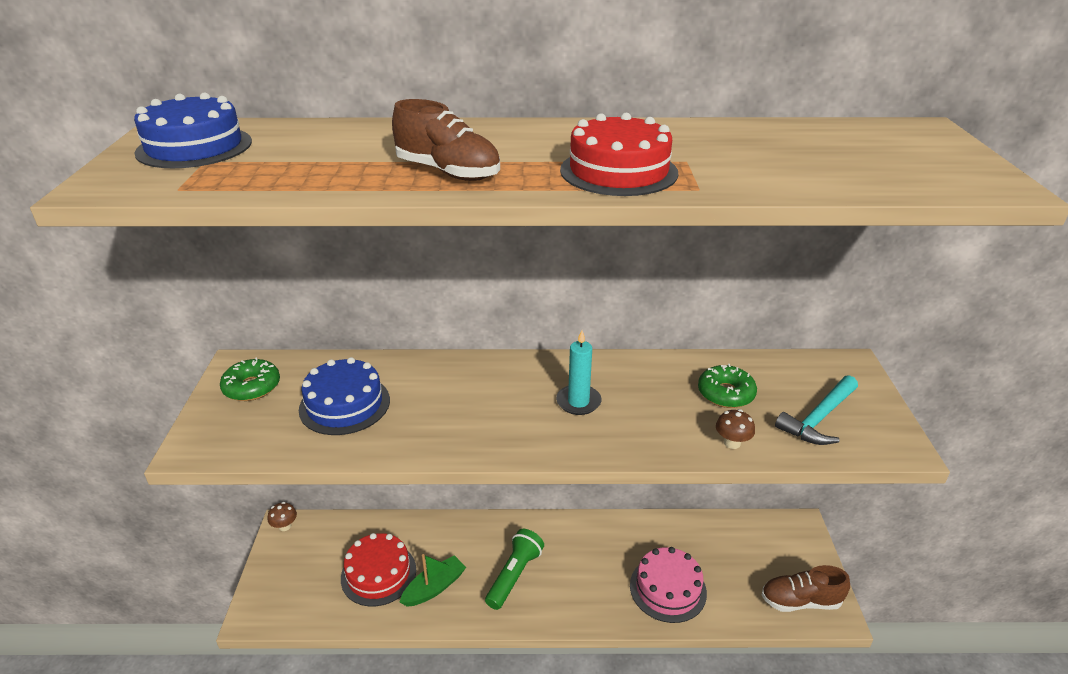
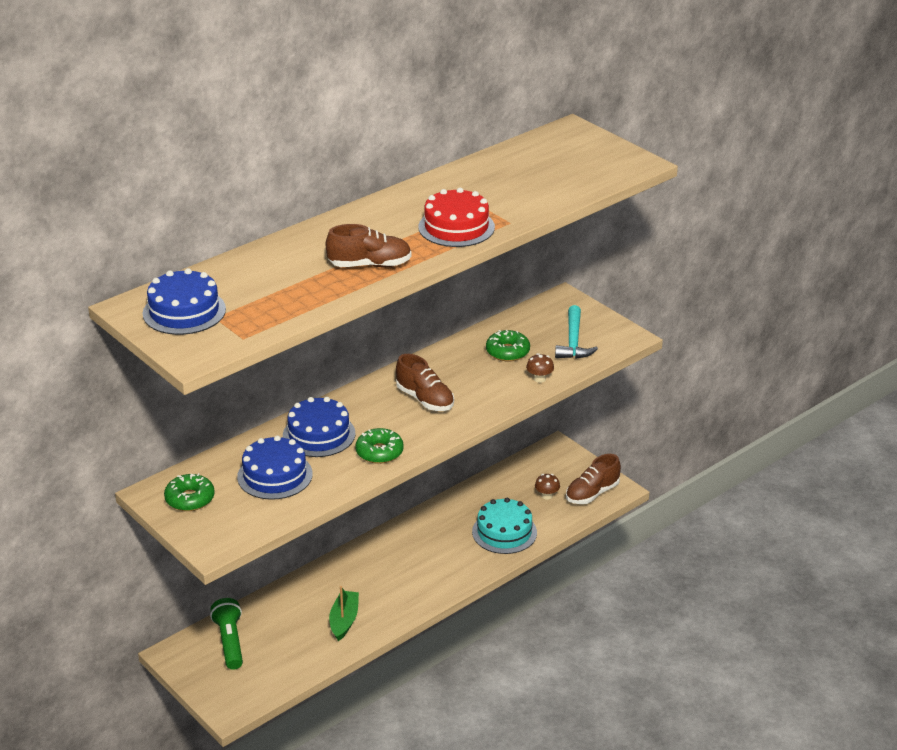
camera: 40 degrees left, 0 degrees up
brown mushroom [268,502,297,531] -> brown mushroom moved to [535,474,560,500]
red cake [341,533,416,606] -> none
green flashlight [485,529,544,610] -> green flashlight moved to [210,598,243,670]
turquoise candle [556,330,602,415] -> brown shoe [396,354,454,411]
pink cake [630,547,707,623] -> turquoise cake [472,498,537,554]
none -> blue cake [283,397,356,457]
none -> green donut [355,428,404,464]

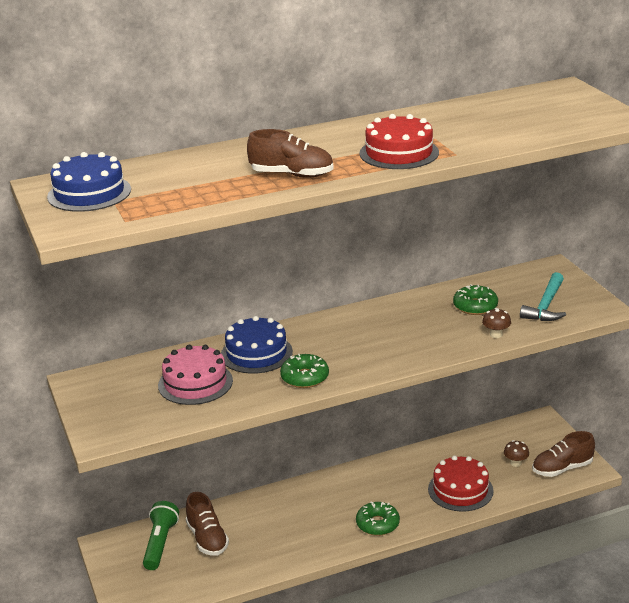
camera: 20 degrees right, 5 degrees down
green donut [164,473,215,511] -> green donut moved to [356,502,400,536]
blue cake [237,435,313,500] -> pink cake [158,345,233,405]
green boat [329,586,359,641] -> none
brown shoe [396,354,454,411] -> brown shoe moved to [186,492,229,556]
turquoise cake [472,498,537,554] -> red cake [428,455,494,512]

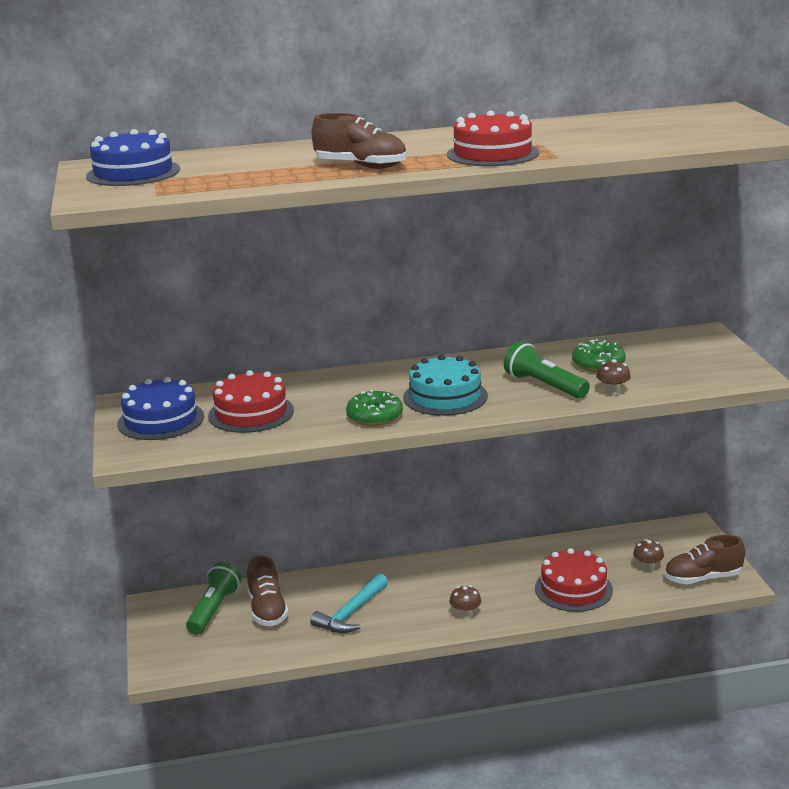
camera: 10 degrees right, 5 degrees down
pink cake [158,345,233,405] -> red cake [208,370,294,433]
blue cake [221,316,293,374] -> blue cake moved to [117,377,204,440]
green donut [356,502,400,536] -> brown mushroom [450,585,481,619]
turquoise hammer [520,272,566,321] -> turquoise hammer moved to [310,574,388,633]
none -> turquoise cake [403,355,488,416]
none -> green flashlight [504,342,590,399]

